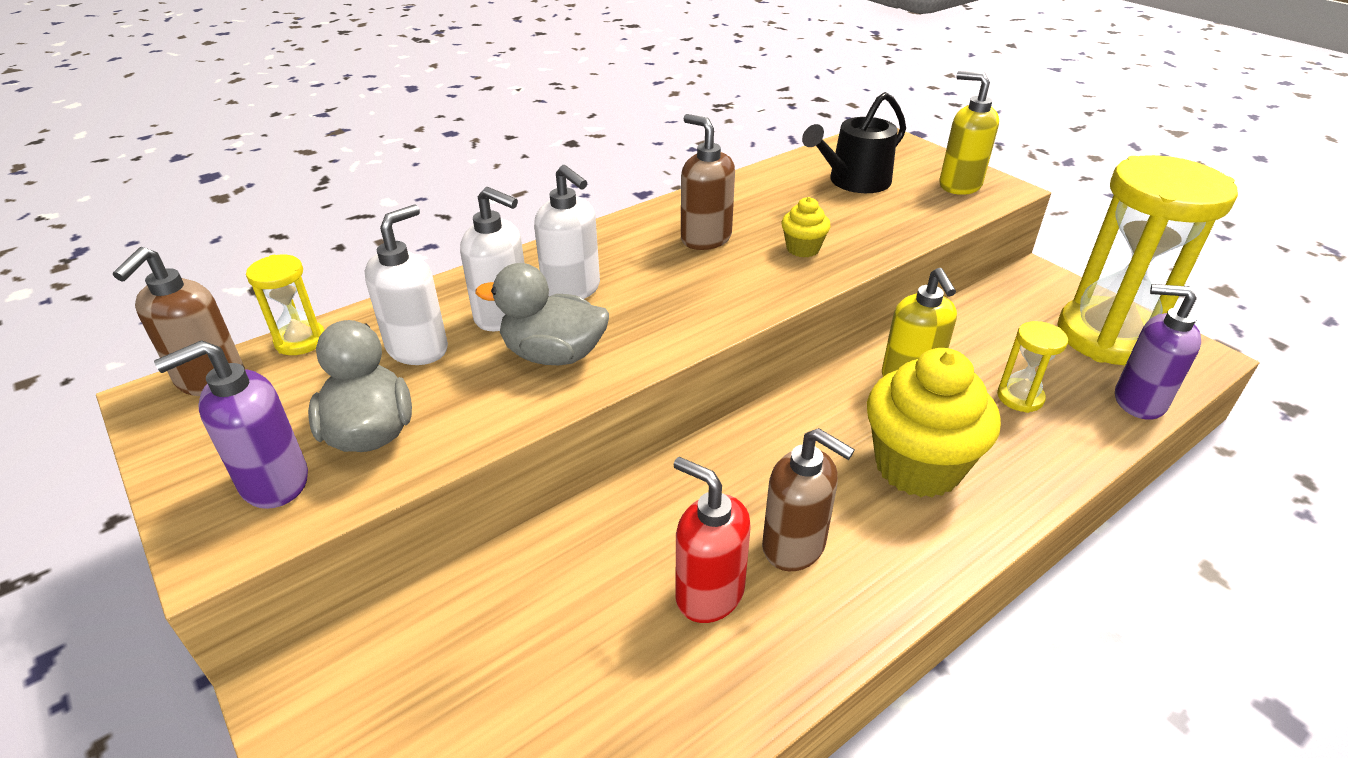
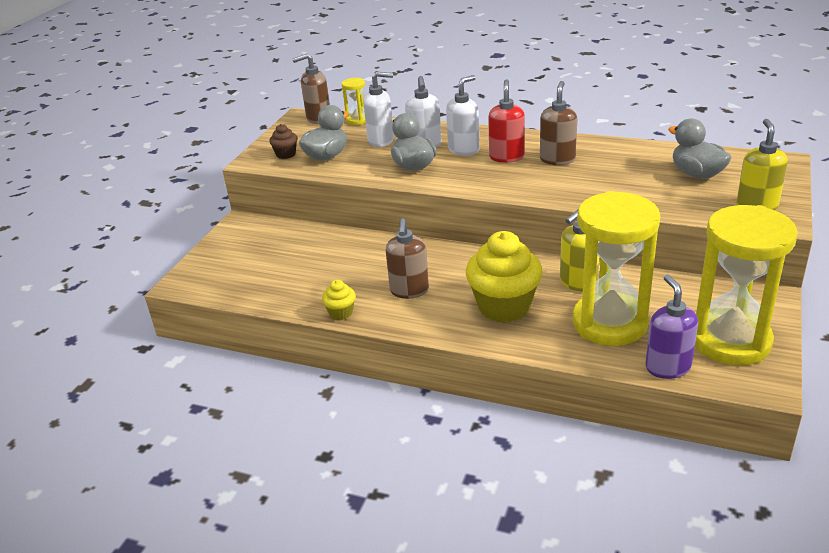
camera: 60 degrees right, 5 degrees down
purple soap dispenser [154,340,308,509] -> brown cupcake [269,124,298,159]
white soap dispenser [534,165,600,299] -> white soap dispenser turned 150 degrees counterclockwise [446,75,480,156]
red soap dispenser [674,457,751,623] -> red soap dispenser moved to [488,79,525,163]
yellow cupcake [782,197,831,257] -> yellow cupcake moved to [322,280,356,320]
black watering can [802,92,906,193] -> grey duck [668,118,732,179]
yellow hourglass [997,321,1068,413] -> yellow hourglass [572,191,660,346], size x2.38

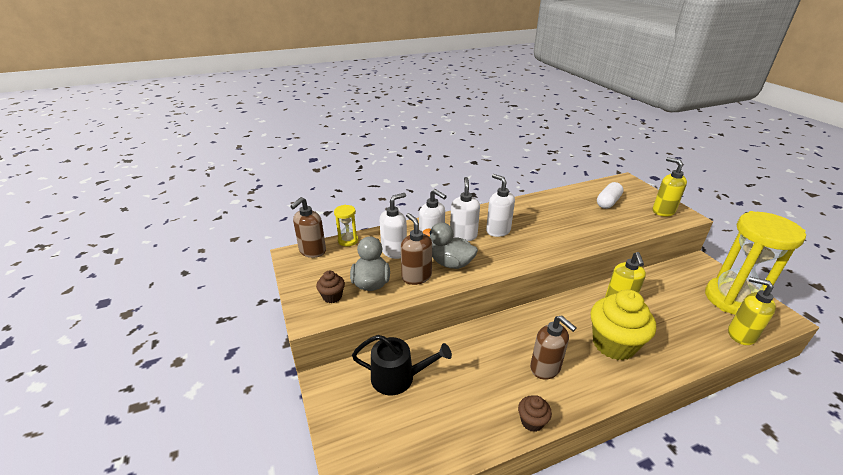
camera: 45 degrees left, 0 degrees up
yellow cupcake [322,280,356,320] -> brown cupcake [518,395,552,432]
red soap dispenser [488,79,525,163] -> white soap dispenser [486,174,515,237]
brown soap dispenser [540,81,577,165] -> brown soap dispenser moved to [401,213,432,285]
yellow hourglass [572,191,660,346] -> none
purple soap dispenser [645,275,698,379] -> yellow soap dispenser [728,277,776,345]
grey duck [668,118,732,179] -> white capsule [597,182,623,209]
none -> black watering can [352,335,452,395]

